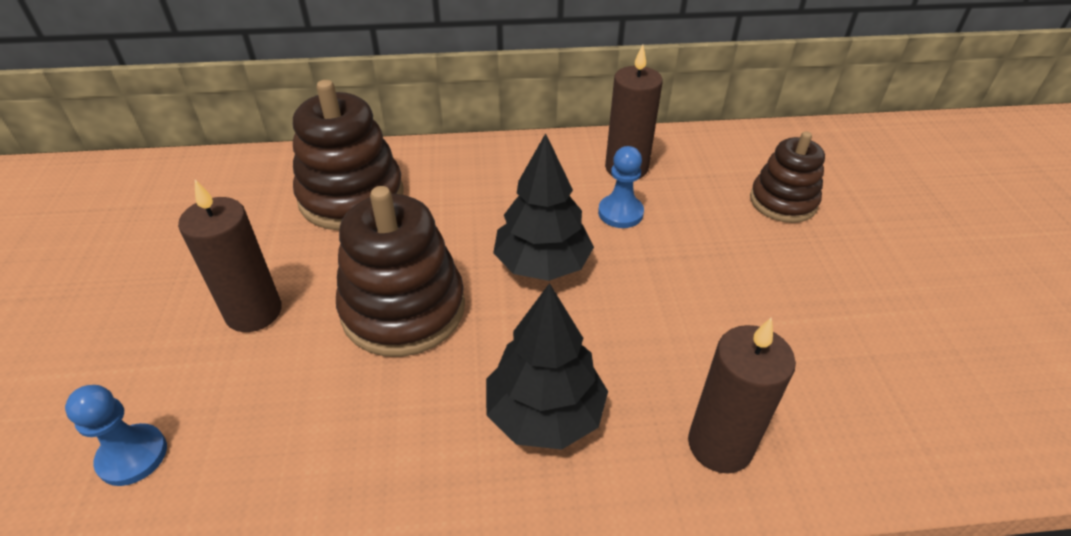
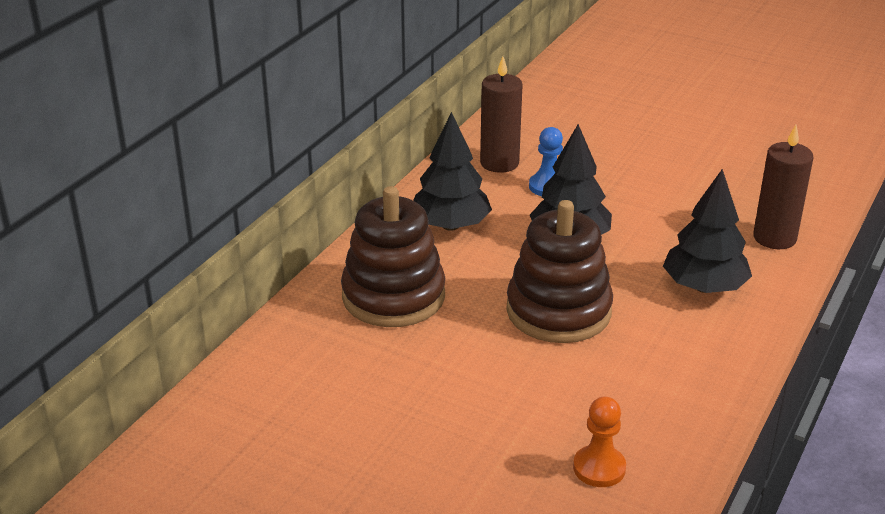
camera: 55 degrees left, 10 degrees down
blue pawn [65,385,167,486] -> orange pawn [573,396,626,487]
brown candle [178,180,282,332] -> none
brown stacking toy [750,131,825,223] -> none
none -> black tree [413,112,492,231]

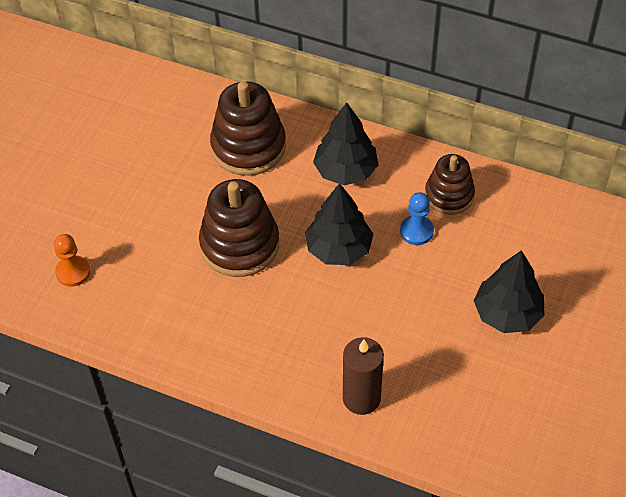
camera: 85 degrees right, 20 degrees up
brown candle [480,56,522,173] -> brown stacking toy [425,154,475,215]
black tree [663,169,752,293] -> black tree moved to [474,250,544,333]

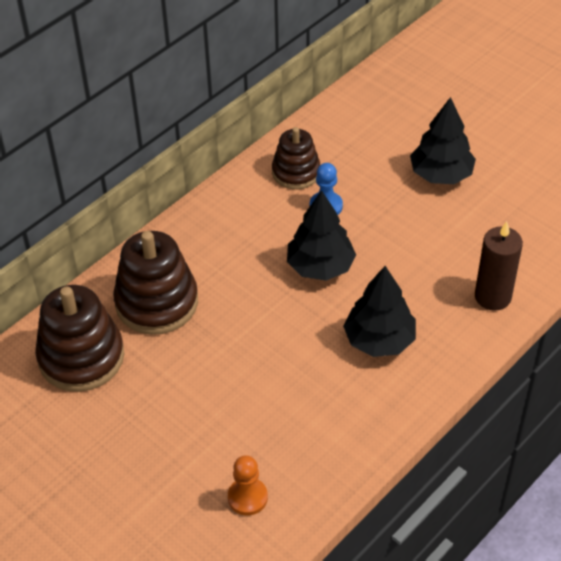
camera: 70 degrees left, 5 degrees down
brown stacking toy [199,179,279,277] -> brown stacking toy moved to [35,285,124,392]
black tree [313,102,378,185] -> black tree moved to [343,266,416,357]

